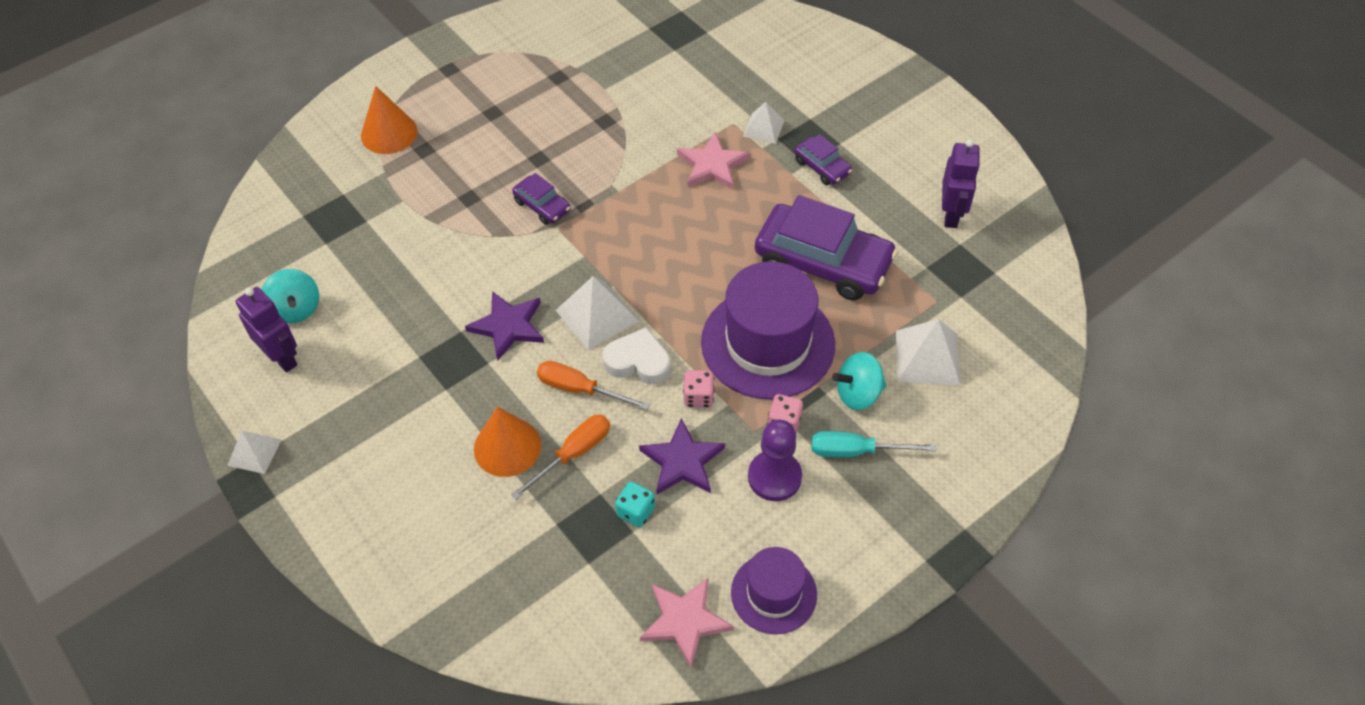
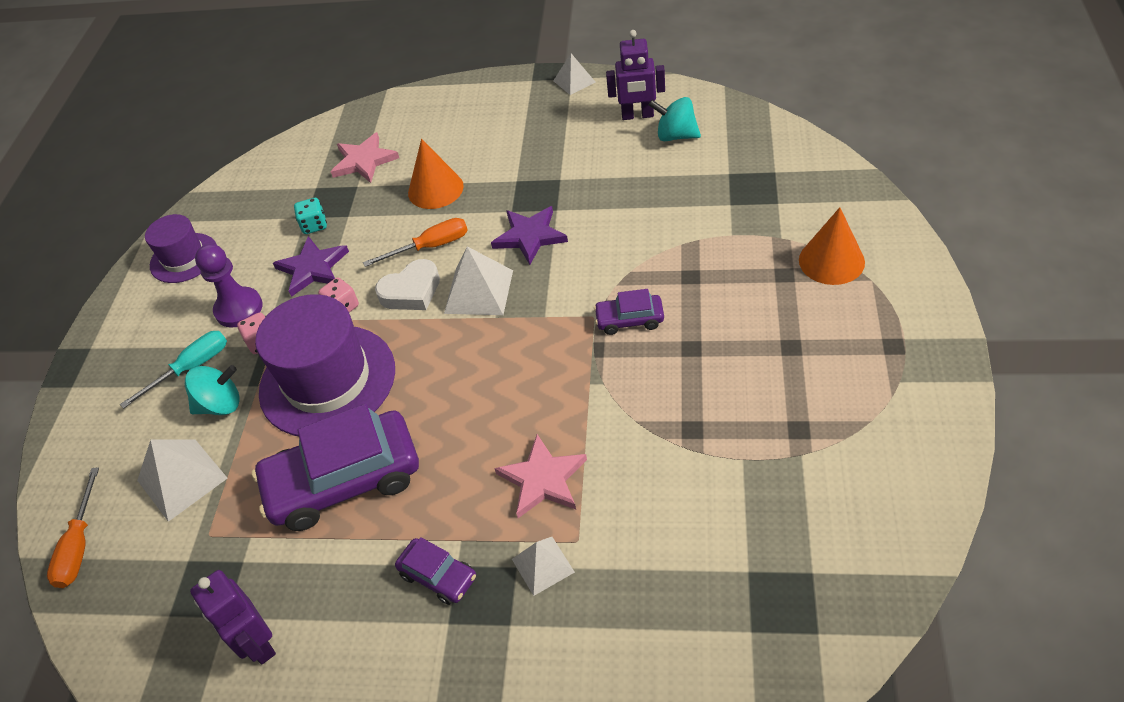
camera: 140 degrees right, 5 degrees down
orange screwdriver [511,415,610,500] -> orange screwdriver moved to [47,467,99,588]
pink star [640,578,734,668] -> pink star moved to [331,132,399,183]
purple car [794,134,852,185] -> purple car turned 150 degrees counterclockwise [395,537,476,605]
turquoise spinning top [832,352,887,410] -> turquoise spinning top turned 45 degrees clockwise [185,365,240,415]

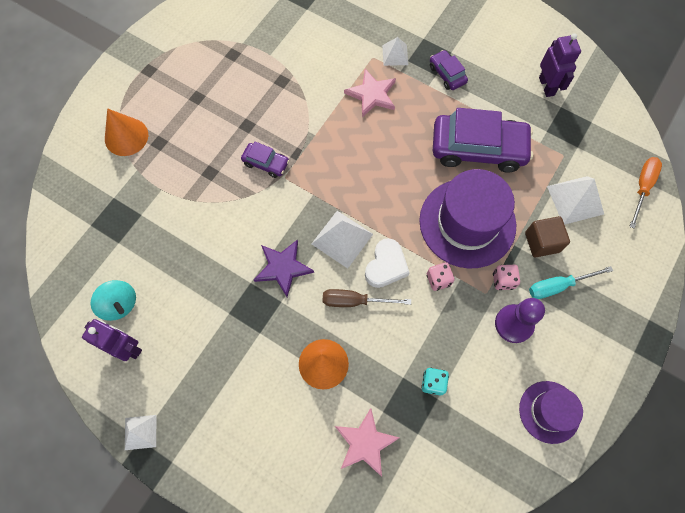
camera: 160 degrees left, 20 degrees up
turquoise spinning top [185,365,240,415] -> brown cube [525,216,570,257]
purple star [273,236,349,297] -> none
orange screwdriver [363,218,468,267] -> brown screwdriver [323,289,411,307]
white heart [375,259,440,310] -> white heart turned 120 degrees clockwise [365,238,410,288]

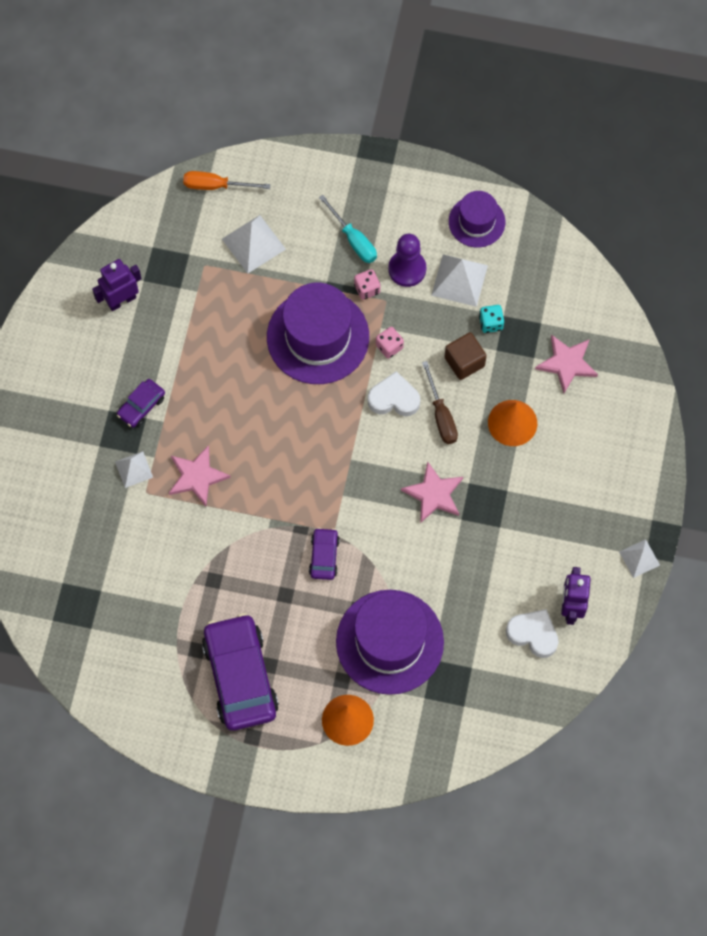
camera: 110 degrees left, 0 degrees up
turquoise spinning top [91,280,136,321] -> white heart [506,609,559,658]
purple star [254,240,314,297] -> pink star [401,461,463,523]
white pyramid [312,211,373,268] -> white pyramid moved to [431,254,488,307]
purple car [433,108,533,172] -> purple car moved to [202,613,279,731]
brown cube [525,216,570,257] -> brown cube moved to [445,332,487,380]
none -> purple hat [336,590,444,695]

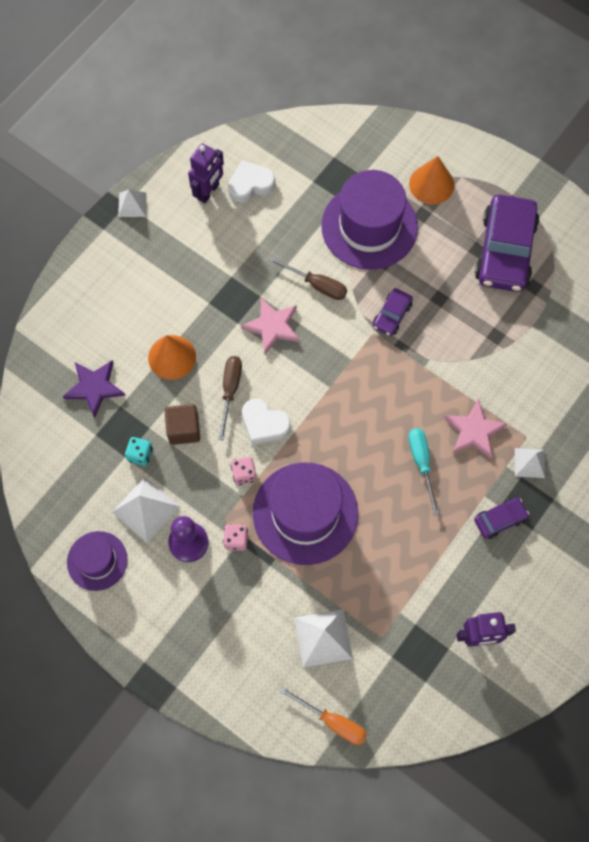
camera: 155 degrees left, 0 degrees up
turquoise screwdriver [319,195,377,263] -> turquoise screwdriver moved to [408,428,439,516]
white heart [506,609,559,658] -> white heart turned 105 degrees clockwise [228,160,275,203]
pink star [535,335,598,393] -> purple star [63,360,126,418]
none -> brown screwdriver [269,257,347,300]

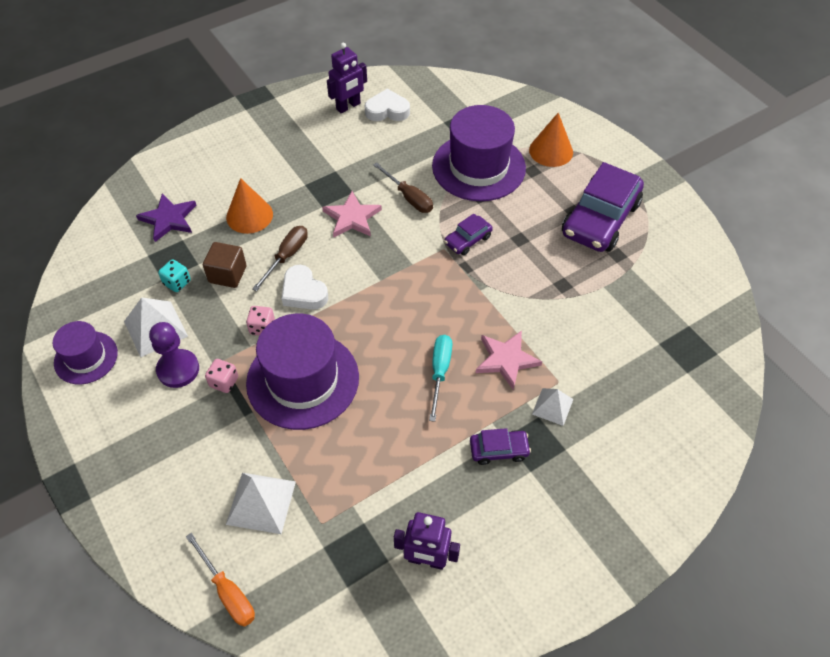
camera: 20 degrees right, 15 degrees down
white pyramid [118,189,147,217] -> none

